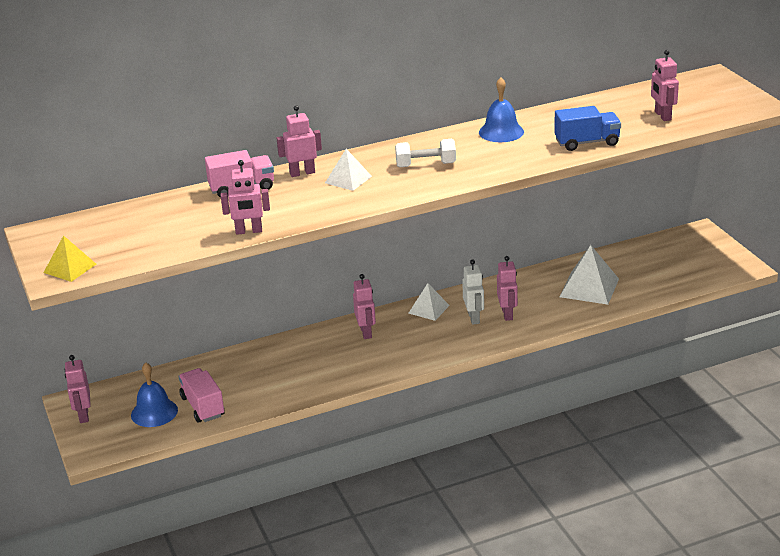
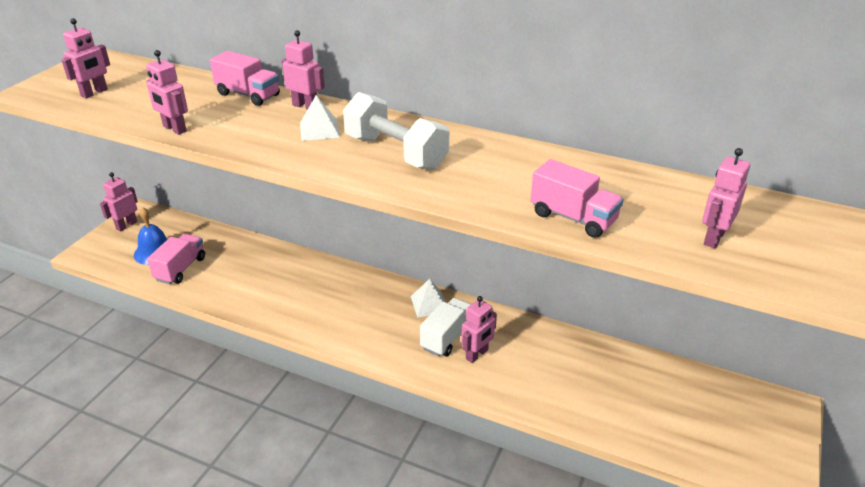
camera: 45 degrees right, 5 degrees up
yellow pyramid [43,235,96,282] -> none
pink robot [353,274,376,339] -> pink robot moved to [61,18,110,98]
white dumbbell [395,139,456,167] -> white dumbbell [343,92,449,170], size x1.58
white robot [462,260,484,325] -> white truck [420,298,471,357]
blue bell [479,77,524,142] -> none
blue truck [554,106,621,151] -> pink truck [531,159,624,238]
white pyramid [559,245,619,305] -> none

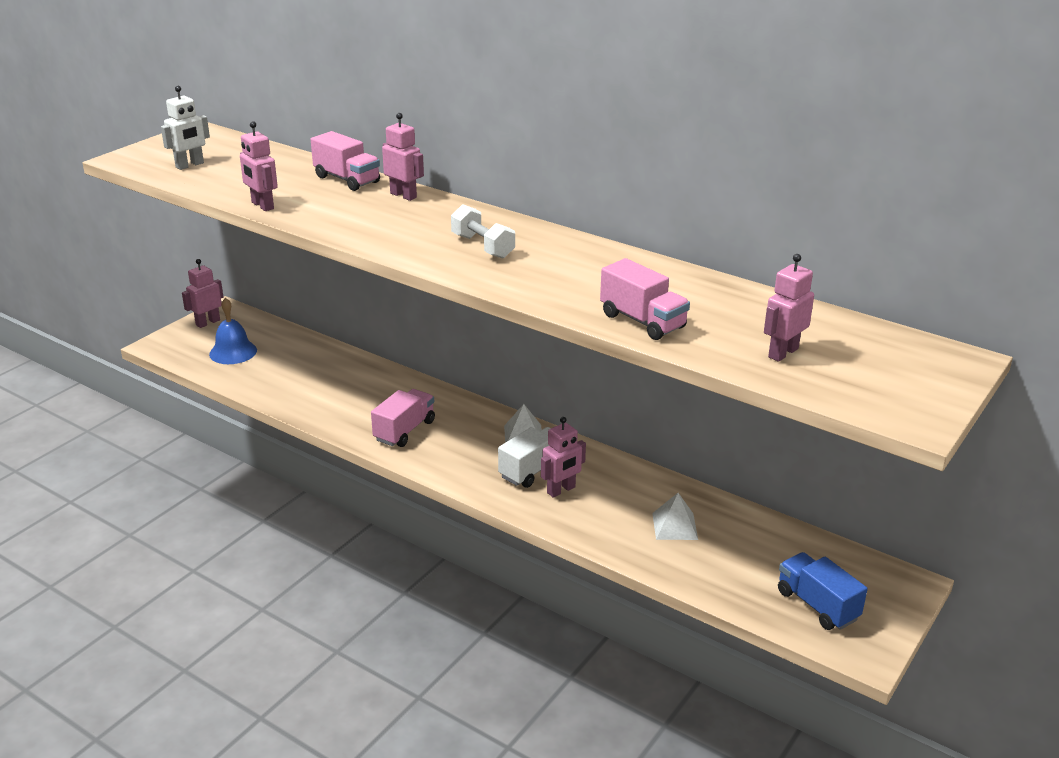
camera: 10 degrees right, 5 degrees down
pink robot [61,18,110,98] -> white robot [161,86,210,170]
pink truck [147,234,205,284] -> pink truck moved to [371,389,435,447]
white pyramid [300,95,340,141] -> white pyramid moved to [652,493,698,540]
white dumbbell [343,92,449,170] -> white dumbbell [451,204,515,259], size x0.63
none -> blue truck [778,552,868,630]

